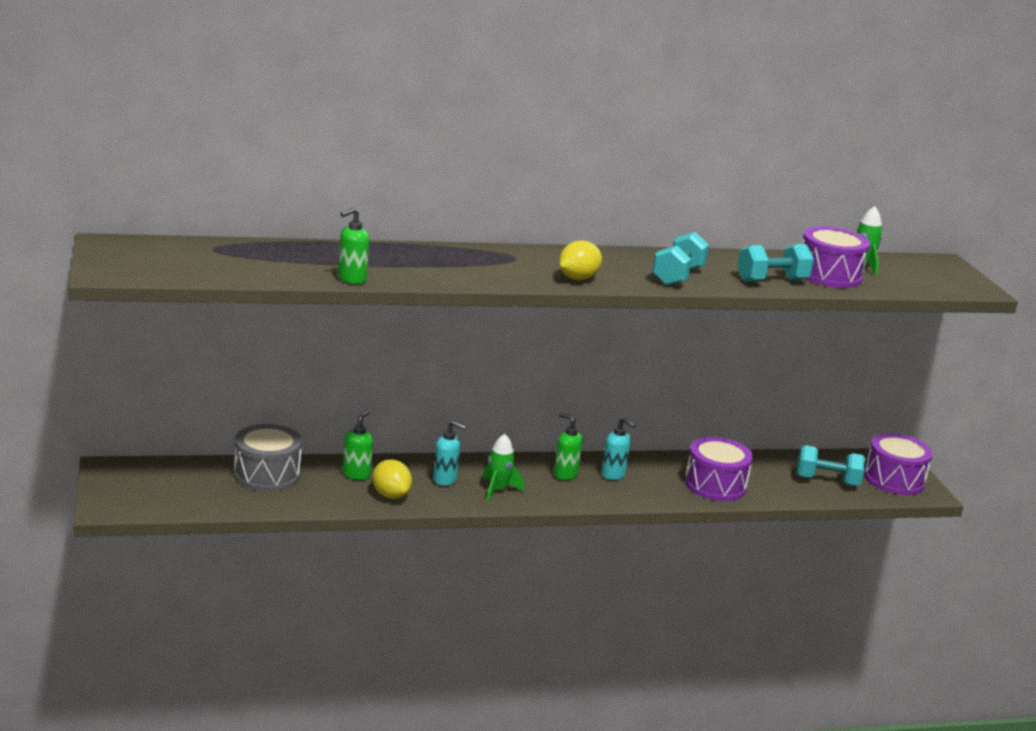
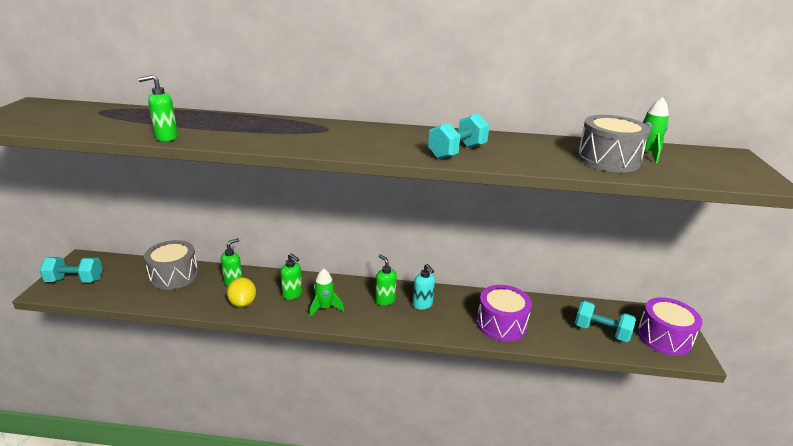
camera: 20 degrees right, 5 degrees up
turquoise soap dispenser [433,420,467,486] -> green soap dispenser [281,253,302,300]
yellow lemon [559,240,602,280] -> none
turquoise dumbbell [737,244,814,282] -> turquoise dumbbell moved to [39,257,103,283]
purple drum [802,226,870,288] -> grey drum [577,115,651,173]

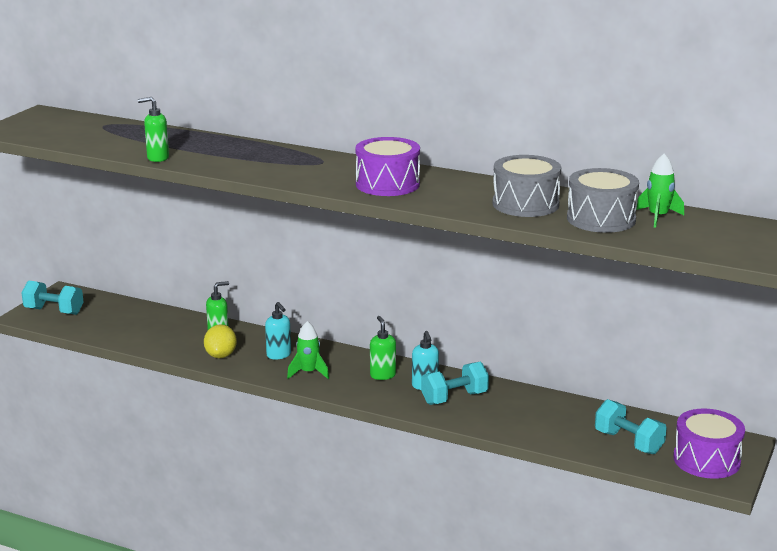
camera: 20 degrees right, 5 degrees down
grey drum [144,240,198,290] -> grey drum moved to [492,155,561,217]
green soap dispenser [281,253,302,300] -> turquoise soap dispenser [265,302,291,360]
turquoise dumbbell [428,113,490,159] -> turquoise dumbbell moved to [421,362,489,405]
purple drum [477,285,532,342] -> purple drum moved to [355,137,420,196]

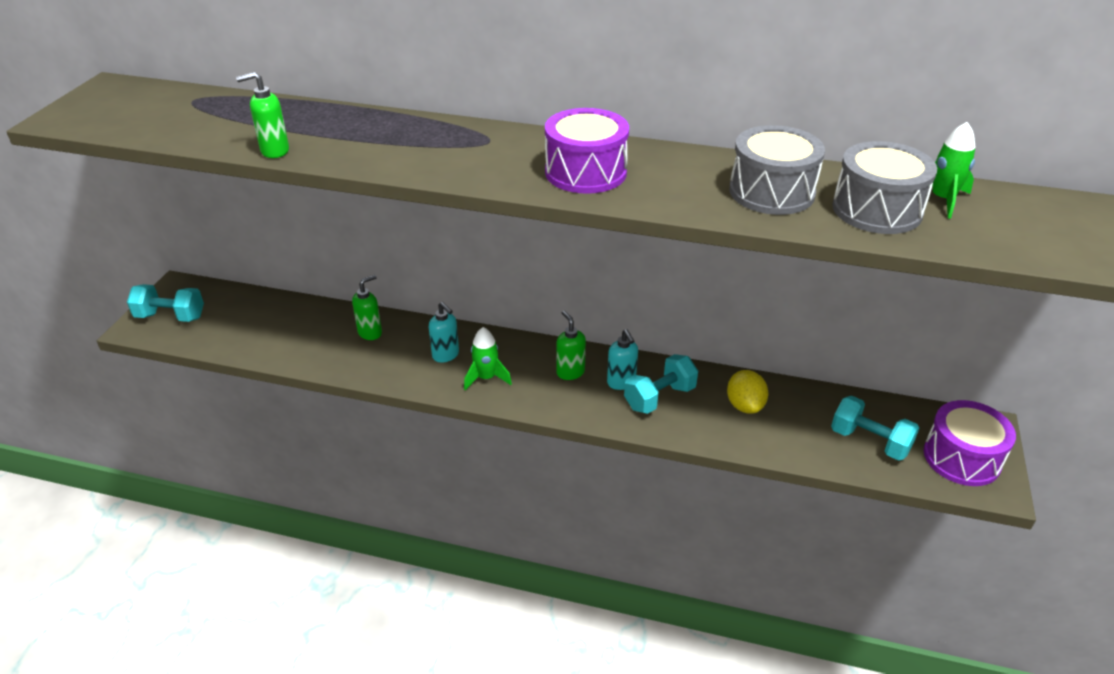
camera: 10 degrees left, 15 degrees up
yellow lemon [204,324,237,358] -> yellow lemon moved to [727,370,768,413]

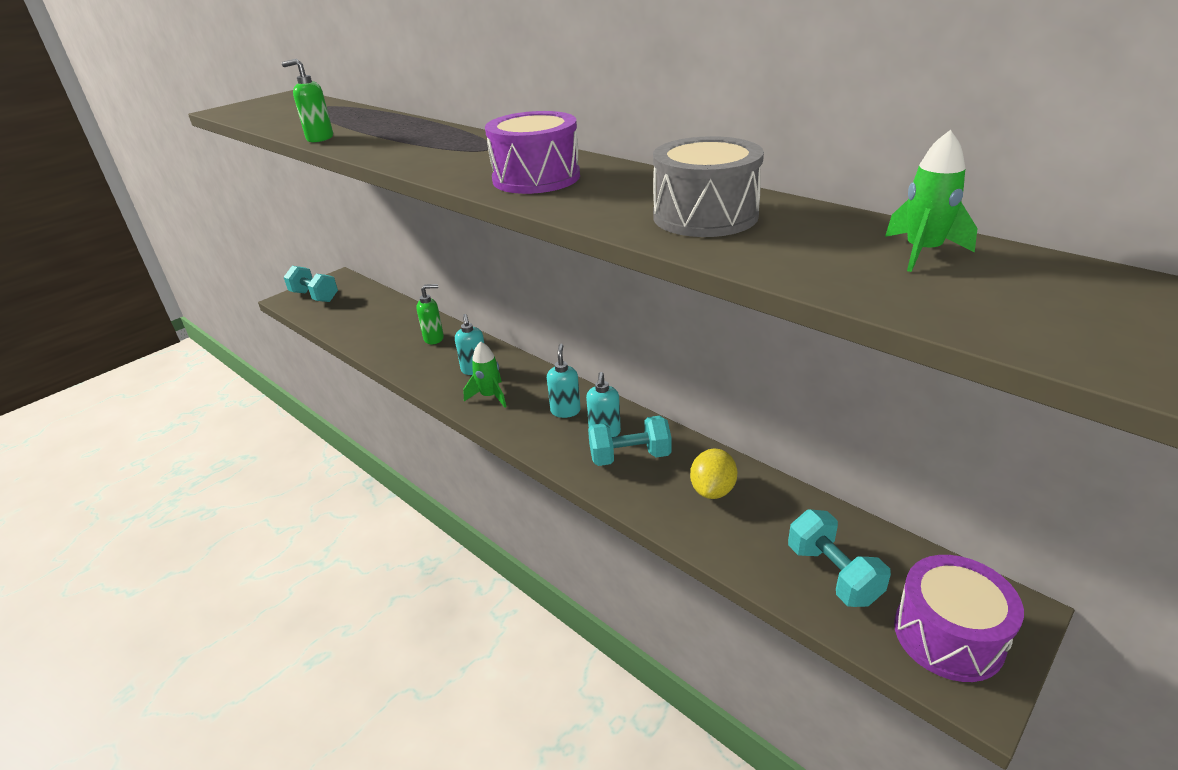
camera: 30 degrees right, 5 degrees down
green soap dispenser [556,310,586,380] -> turquoise soap dispenser [547,344,581,418]
grey drum [832,141,937,234] -> none

